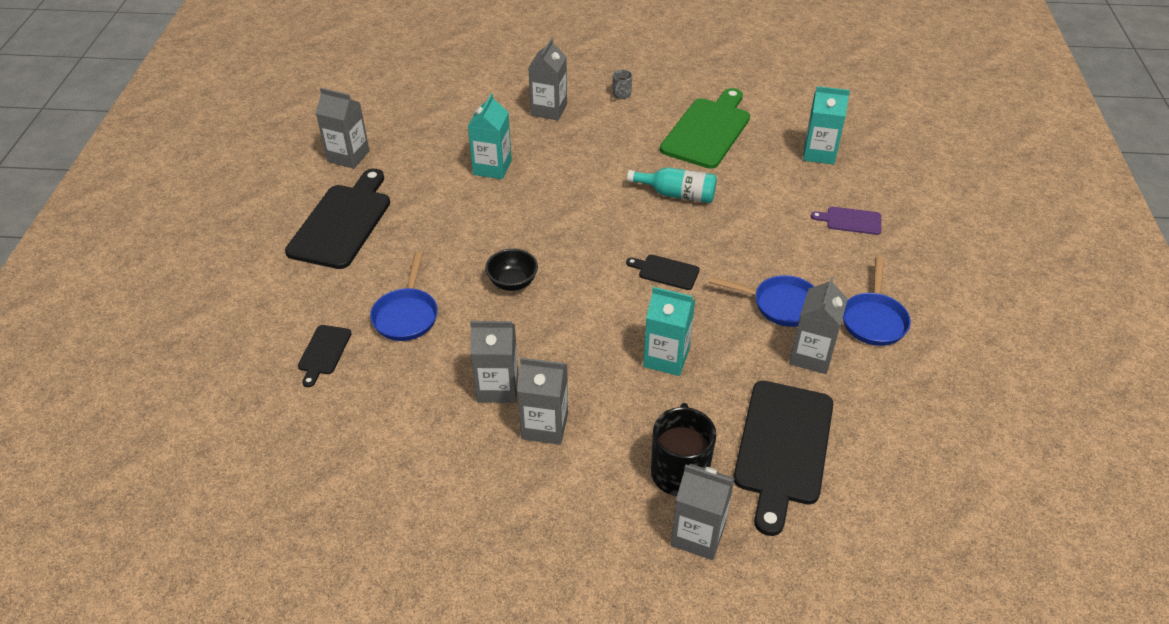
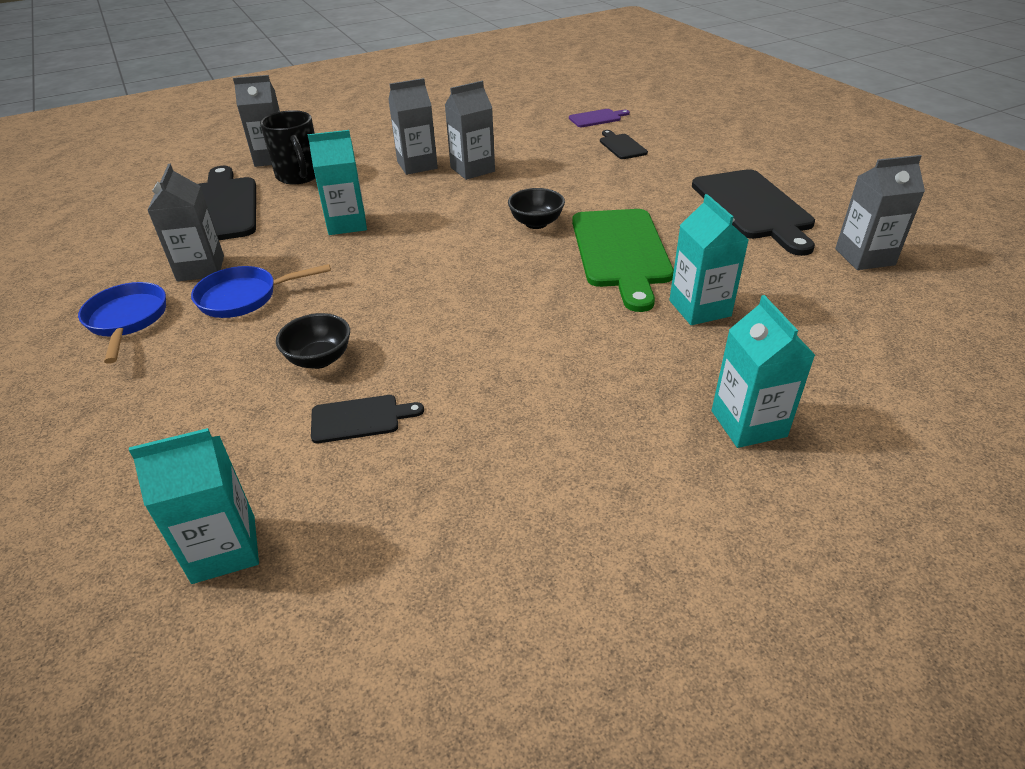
camera: 150 degrees right, 5 degrees down
blue pan [370,252,438,341] -> none
grey carton [528,38,567,121] -> turquoise carton [712,295,815,448]
grey mug [613,70,632,99] -> none
black cutting board [626,255,700,290] -> black cutting board moved to [311,395,424,443]
turquoise bottle [627,167,717,203] -> none
green cutting board [660,88,750,169] -> green cutting board moved to [572,209,674,312]
purple cutting board [811,207,881,235] -> purple cutting board moved to [569,109,630,127]
none -> black bowl [276,313,350,369]

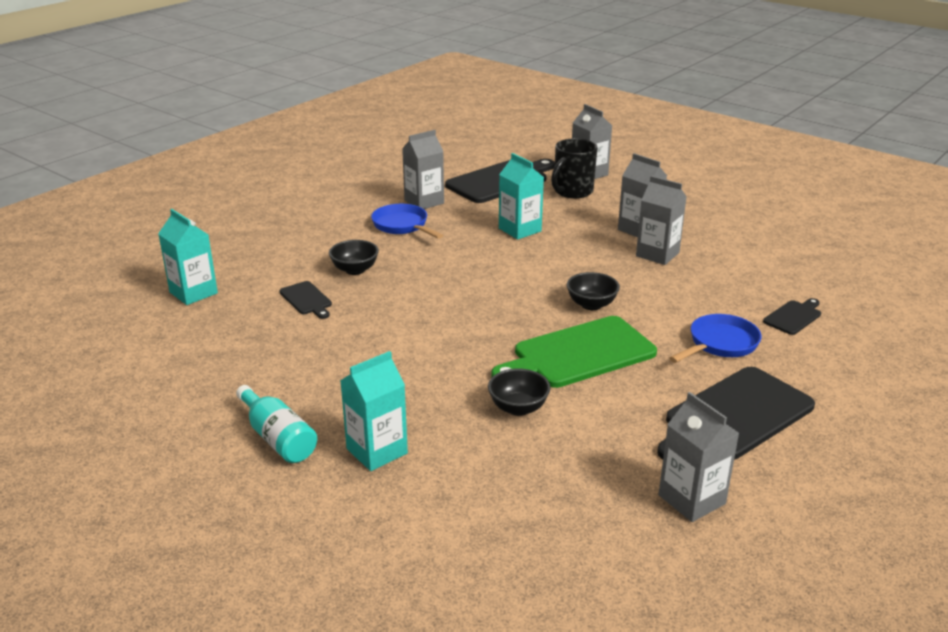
camera: 65 degrees right, 10 degrees down
blue pan [78,282,166,364] -> blue pan moved to [670,314,762,363]
purple cutting board [569,109,630,127] -> none
turquoise carton [669,194,749,325] -> black bowl [488,368,550,416]
none -> turquoise bottle [236,385,317,463]

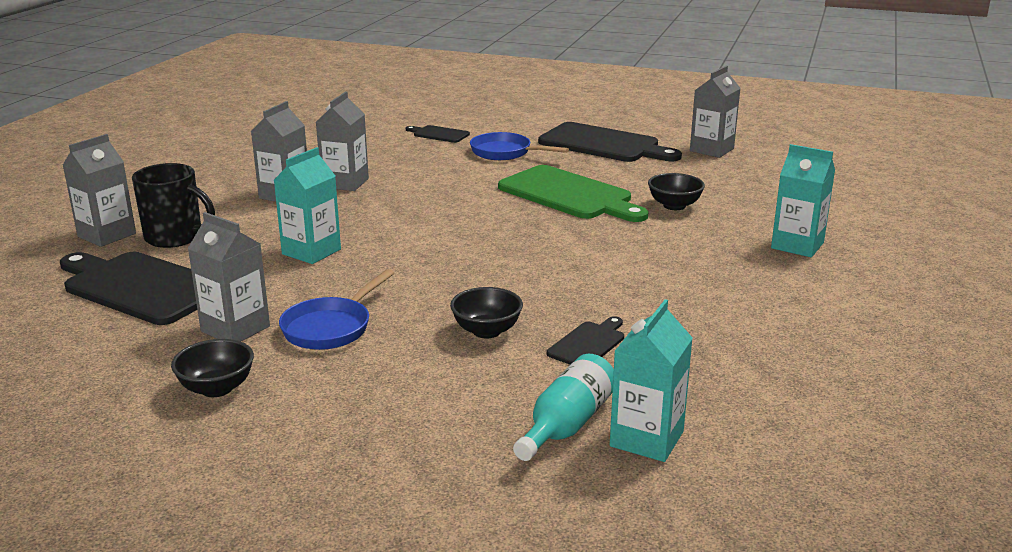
camera: 110 degrees left, 5 degrees down
turquoise bottle [236,385,317,463] -> turquoise bottle moved to [513,354,614,461]
black bowl [567,272,620,310] -> black bowl moved to [171,339,254,397]

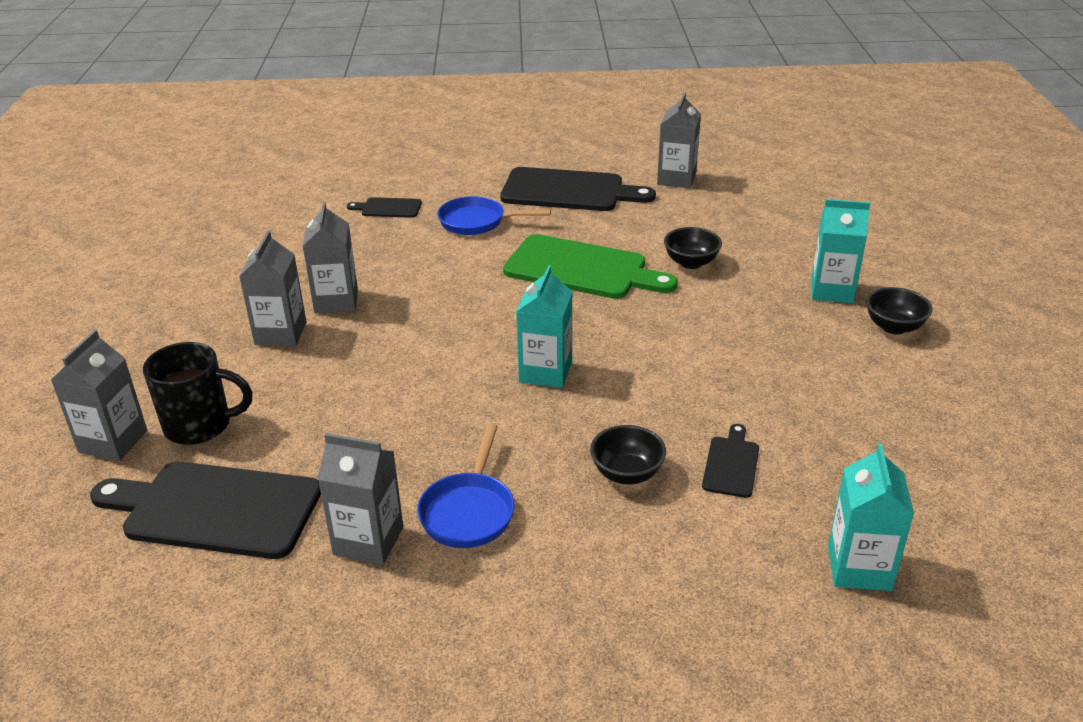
camera: 20 degrees left, 10 degrees up
black bowl [171,339,254,397] -> black bowl moved to [866,287,932,335]
turquoise carton [274,147,341,264] -> turquoise carton moved to [516,265,572,388]
turquoise bottle [513,354,614,461] -> none

